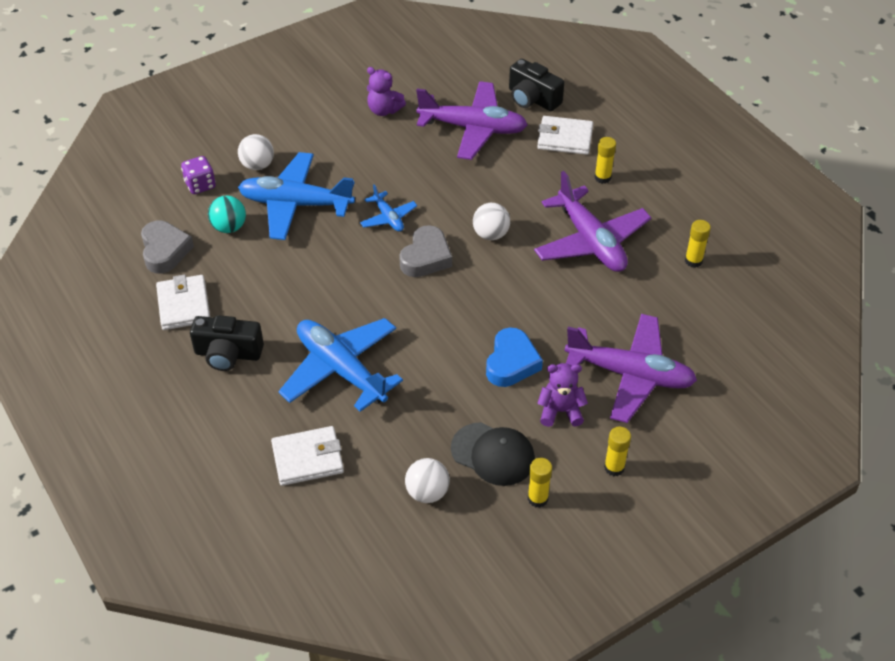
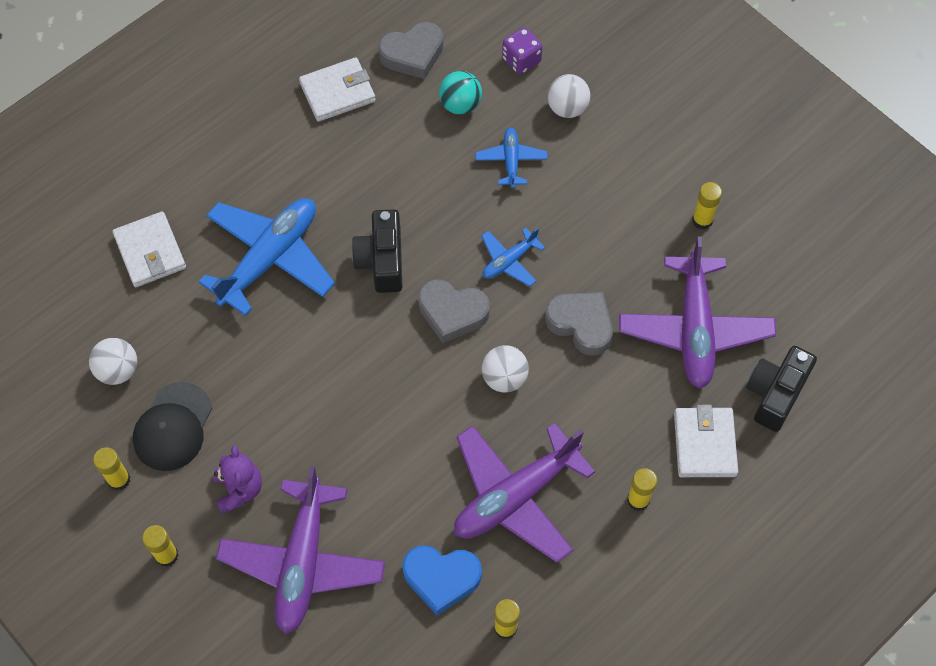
camera: 80 degrees right, 15 degrees up
black camera [190,315,264,371] -> black camera moved to [352,210,402,293]
blue plane [238,152,355,240] -> blue plane [475,128,548,188], size x0.49
purple teddy bear [367,67,406,116] -> yellow glue stick [692,182,722,230]
blue heart [486,328,543,387] -> blue heart moved to [403,545,482,615]
none -> grey heart [545,292,613,356]

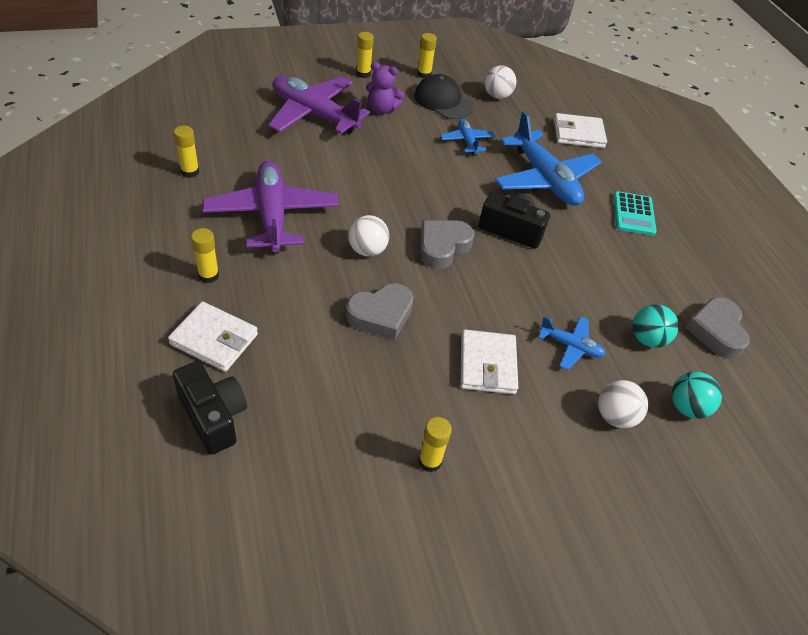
camera: 110 degrees right, 15 degrees down
white wallet [299,57,376,122] -> white wallet moved to [461,329,518,394]
blue heart [403,545,482,615] -> none
blue plane [481,228,545,287] -> blue plane moved to [440,119,495,156]
purple dice [502,27,543,74] -> turquoise ball [672,372,722,419]
purple plane [619,236,776,389] -> none
none -> turquoise calculator [613,191,657,236]

